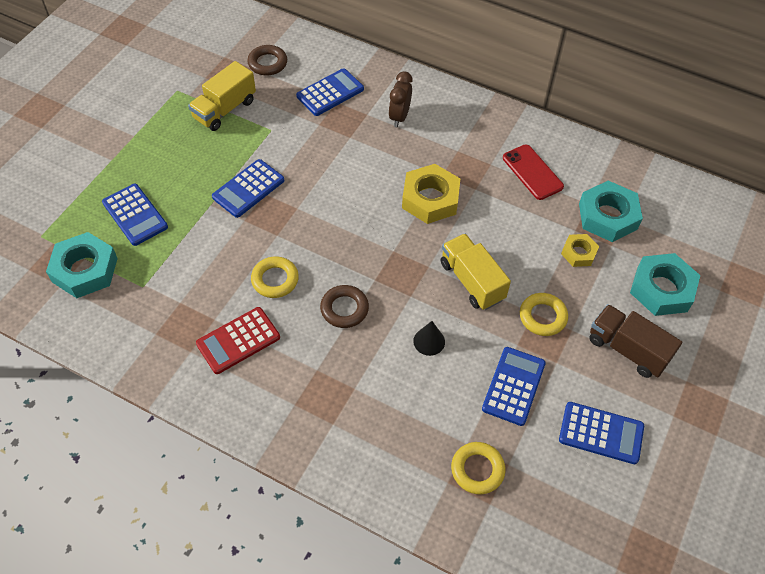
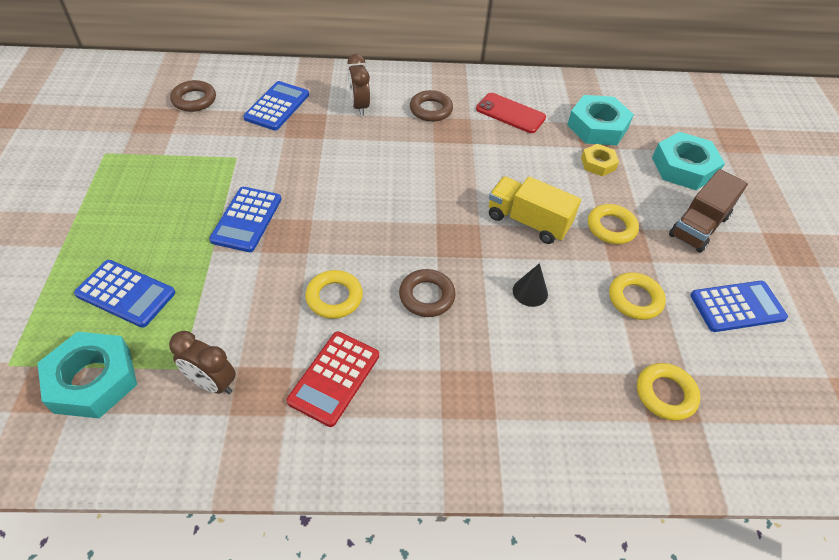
camera: 30 degrees left, 5 degrees down
yellow truck [188,61,256,131] -> none
yellow nut [402,164,460,224] -> none
blue calculator [482,347,546,426] -> yellow ring [609,272,666,320]
brown truck [589,304,682,378] -> brown truck turned 60 degrees counterclockwise [669,169,748,253]
none -> brown clock [169,331,236,394]
none -> brown ring [410,90,453,122]

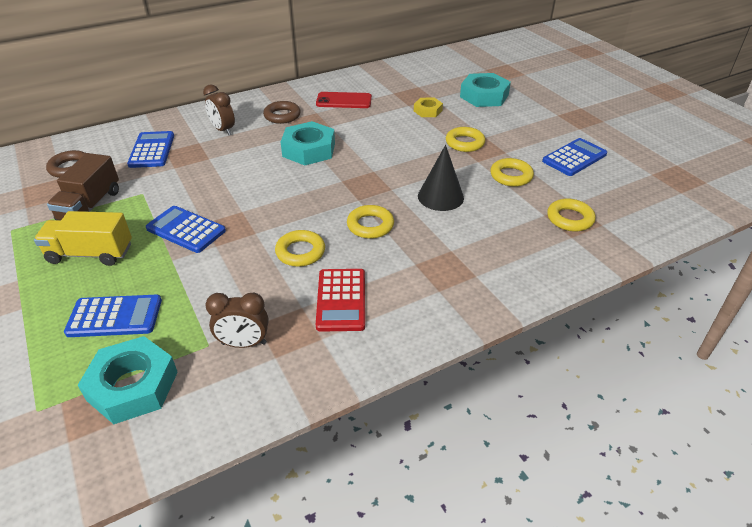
camera: 25 degrees left, 10 degrees down
blue calculator [209,187,281,252] -> blue calculator turned 135 degrees clockwise [146,206,226,253]
brown ring [399,269,456,317] -> yellow ring [347,205,394,239]
yellow truck [489,176,581,244] -> yellow truck moved to [34,211,132,266]
black cone [513,263,548,307] -> black cone [418,145,464,211], size x1.61
turquoise nut [567,95,634,145] -> turquoise nut moved to [281,121,335,165]
brown truck [669,169,748,253] -> brown truck moved to [47,153,119,220]

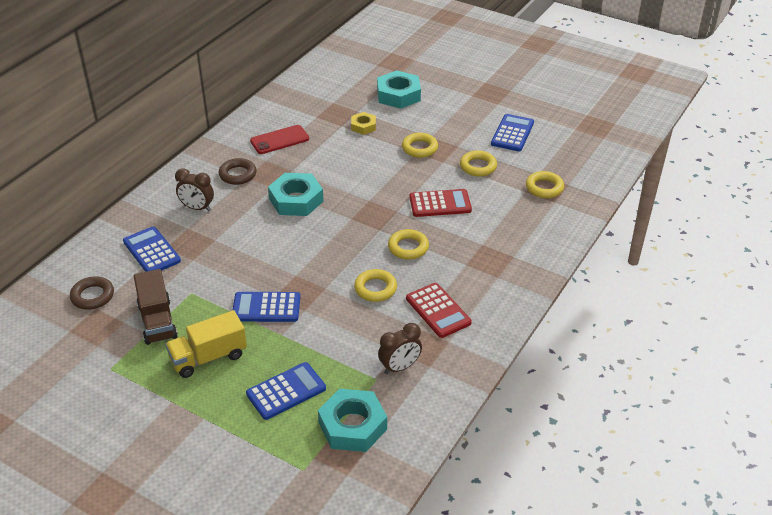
camera: 30 degrees left, 0 degrees up
black cone [418,145,464,211] -> red calculator [409,189,472,217]

